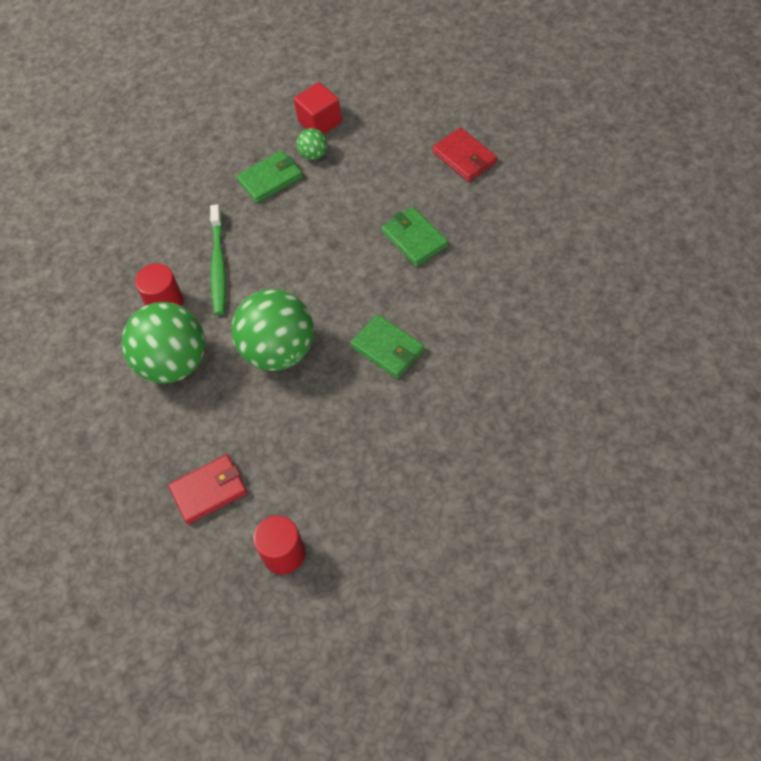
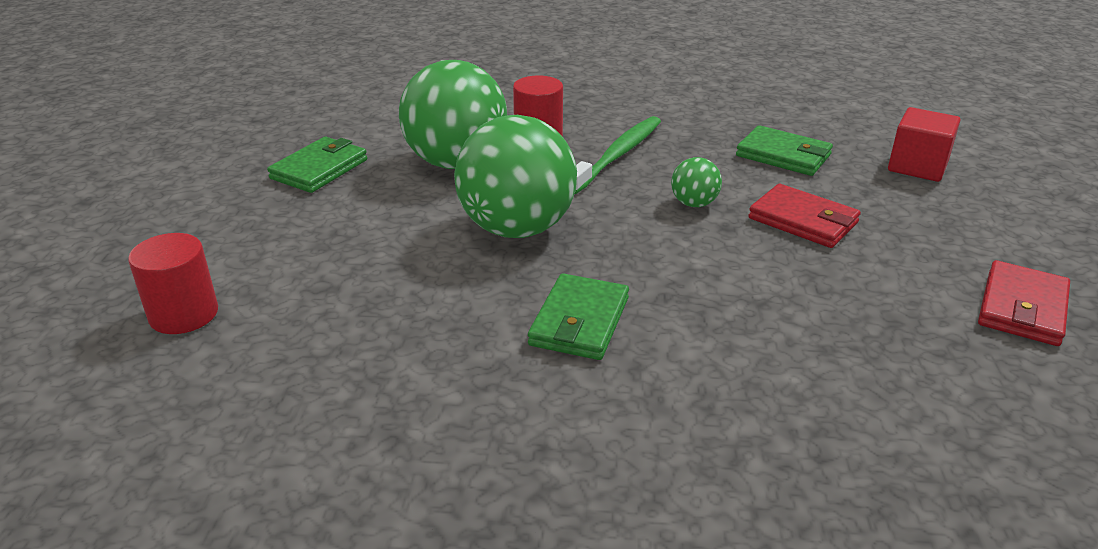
camera: 60 degrees right, 25 degrees down
red wallet [168,455,247,524] -> red wallet moved to [748,184,861,248]
green toothbrush [210,204,226,315] -> green toothbrush turned 150 degrees clockwise [575,116,661,194]
green ball [297,128,327,160] -> green ball moved to [671,157,722,207]
green wallet [381,207,448,266] -> green wallet moved to [267,137,367,193]

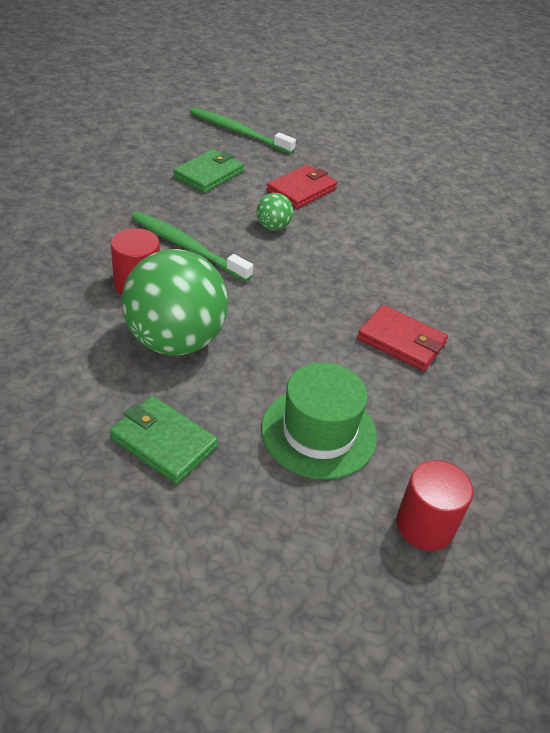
camera: 90 degrees left, 10 degrees up
green ball [454,115,577,238] -> none
green wallet [528,273,629,360] -> none
red cube [888,107,961,182] -> green toothbrush [190,107,296,154]
red wallet [978,260,1070,346] -> red wallet moved to [357,305,448,371]
none -> green hat [261,362,377,479]

